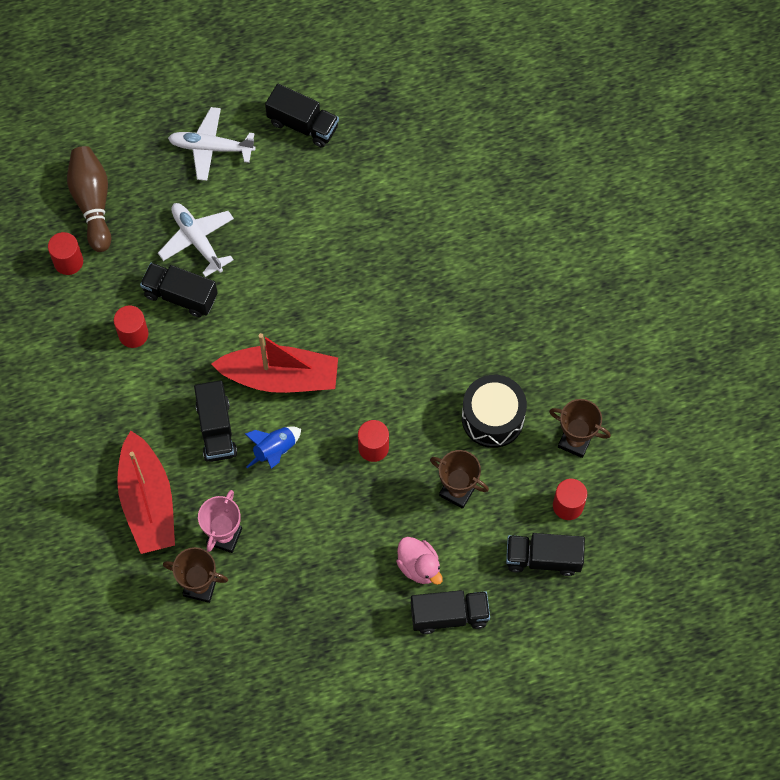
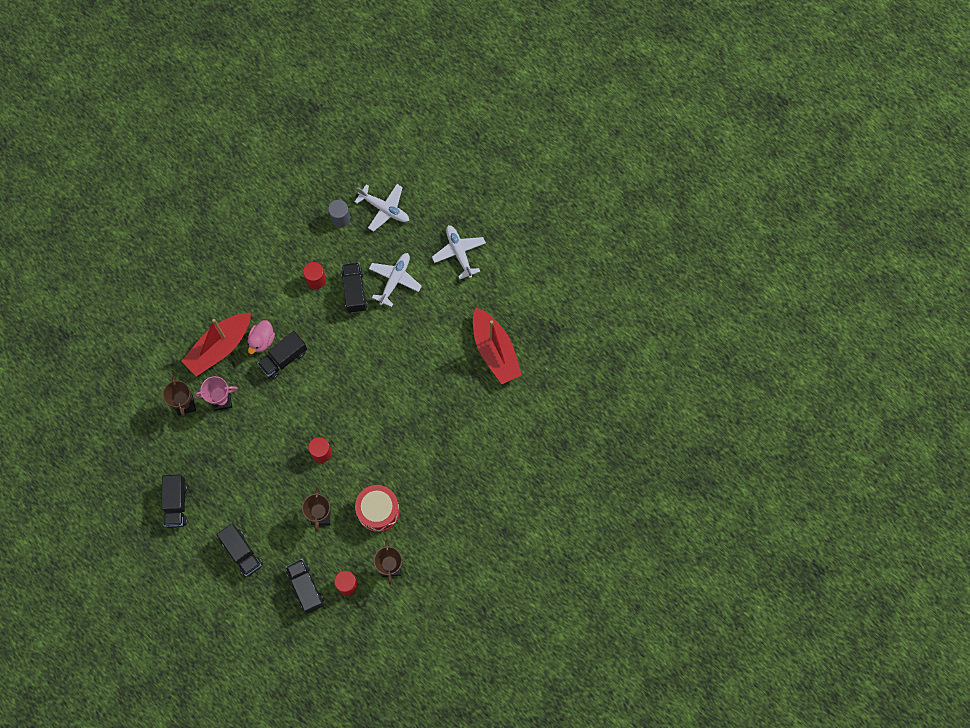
camera: 60 degrees right, 5 degrees up
red cylinder [48,232,83,275] -> grey cylinder [328,200,350,227]
brown bowling pin [67,146,111,252] -> white plane [355,184,409,231]
red boat [212,333,338,393] -> red boat moved to [473,308,522,384]
blue rocket [245,427,301,469] -> none
black truck [265,84,339,148] -> black truck moved to [162,475,188,528]
pink duck [396,537,443,585] -> pink duck moved to [247,320,275,354]
black drum [462,375,527,448] -> red drum [355,485,400,532]

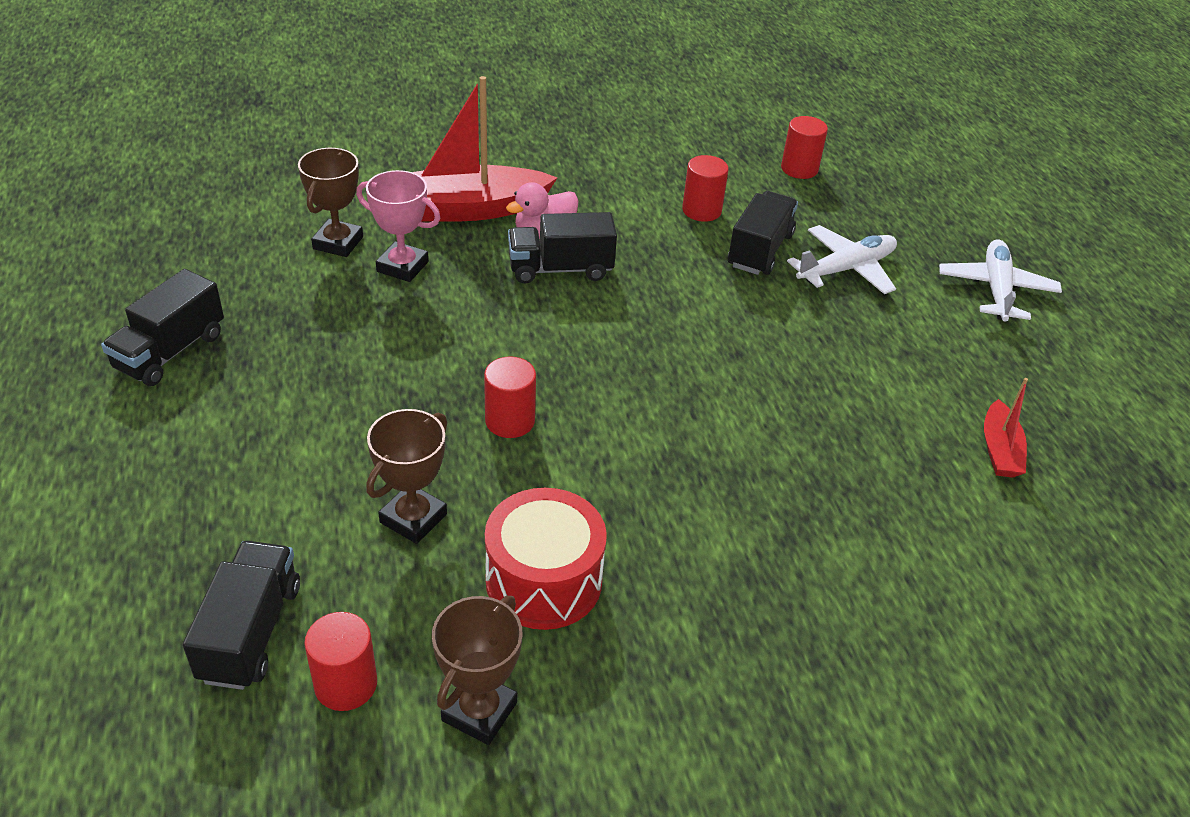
camera: 30 degrees right, 30 degrees down
black truck [216,523,263,577] -> none
grey cylinder [328,200,350,227] -> red cylinder [781,116,828,179]
white plane [355,184,409,231] -> none
red boat [473,308,522,384] -> red boat [984,378,1028,478], size x0.50

